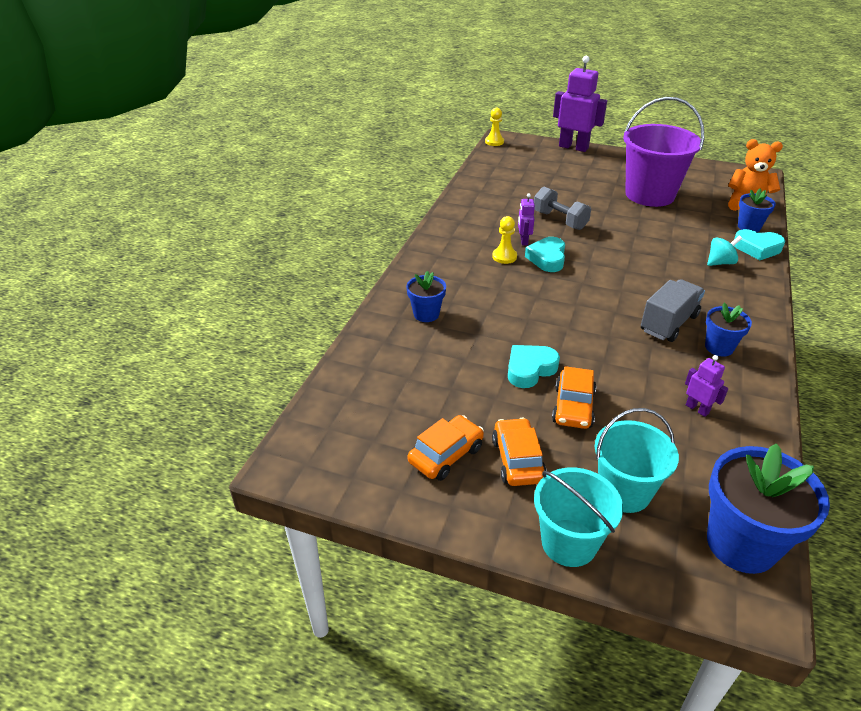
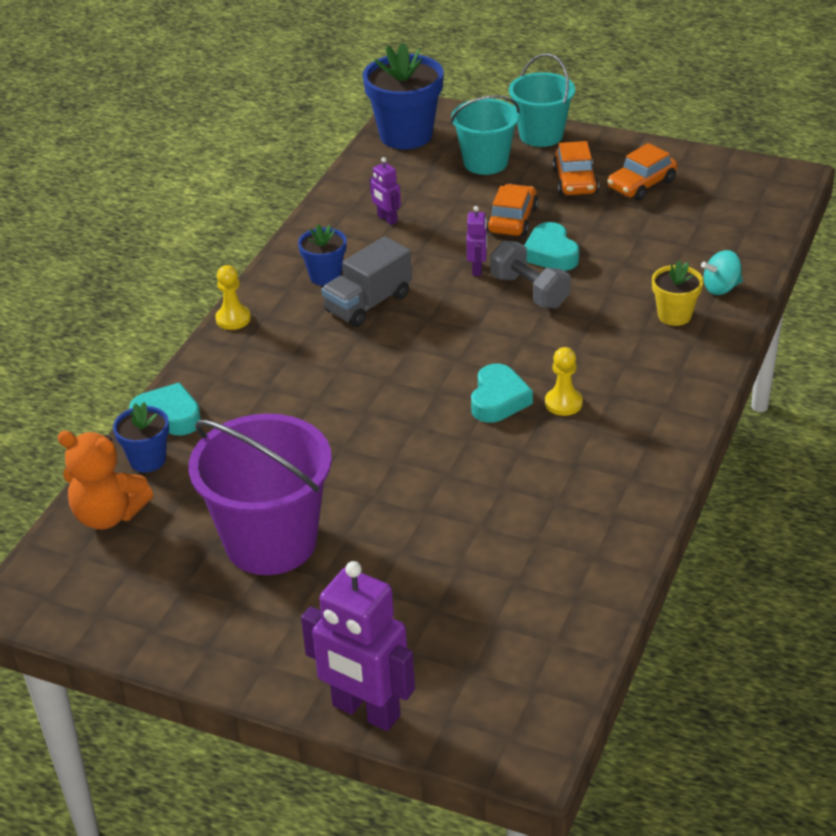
camera: 175 degrees left, 0 degrees up
blue flower pot [406,271,446,322] -> yellow flower pot [652,260,703,326]
yellow pawn [485,108,504,146] -> yellow pawn moved to [215,265,251,330]
turquoise heart [508,345,560,388] -> turquoise heart turned 105 degrees clockwise [524,222,579,271]
purple robot [518,193,535,246] -> purple robot moved to [467,206,487,276]
grey dumbbell [534,187,591,230] -> grey dumbbell moved to [490,240,571,308]
turquoise spinning top [707,236,742,266] -> turquoise spinning top moved to [701,250,743,295]

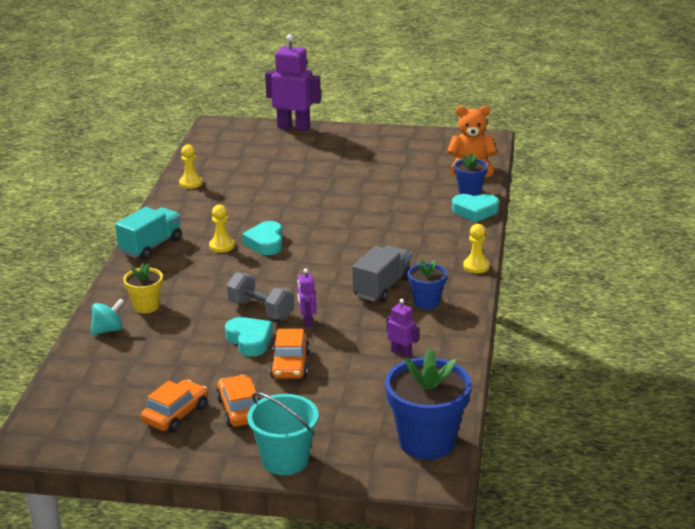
camera: 165 degrees right, 10 degrees down
purple bucket [188,413,332,575] -> none
turquoise bucket [451,95,520,175] -> none
none -> turquoise truck [115,207,182,260]
none -> yellow pawn [179,144,203,189]

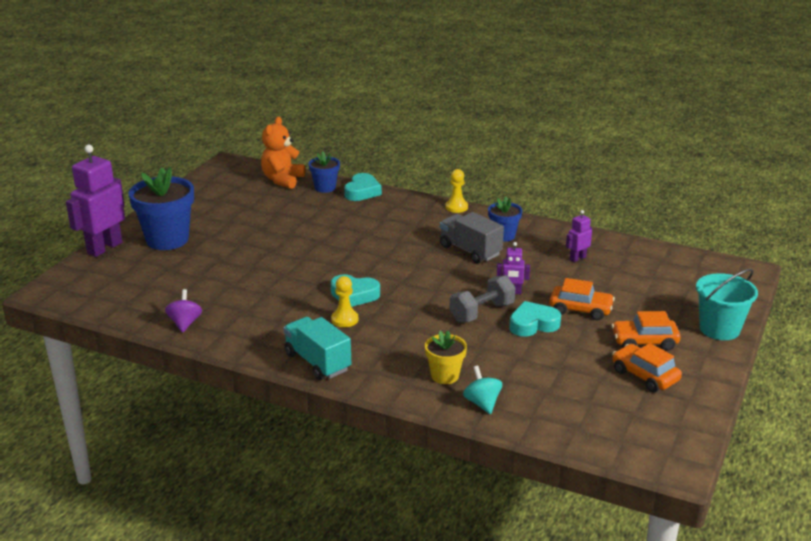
camera: 75 degrees left, 0 degrees up
yellow pawn [179,144,203,189] -> purple spinning top [165,289,202,333]
blue flower pot [385,348,471,460] -> blue flower pot moved to [128,167,194,250]

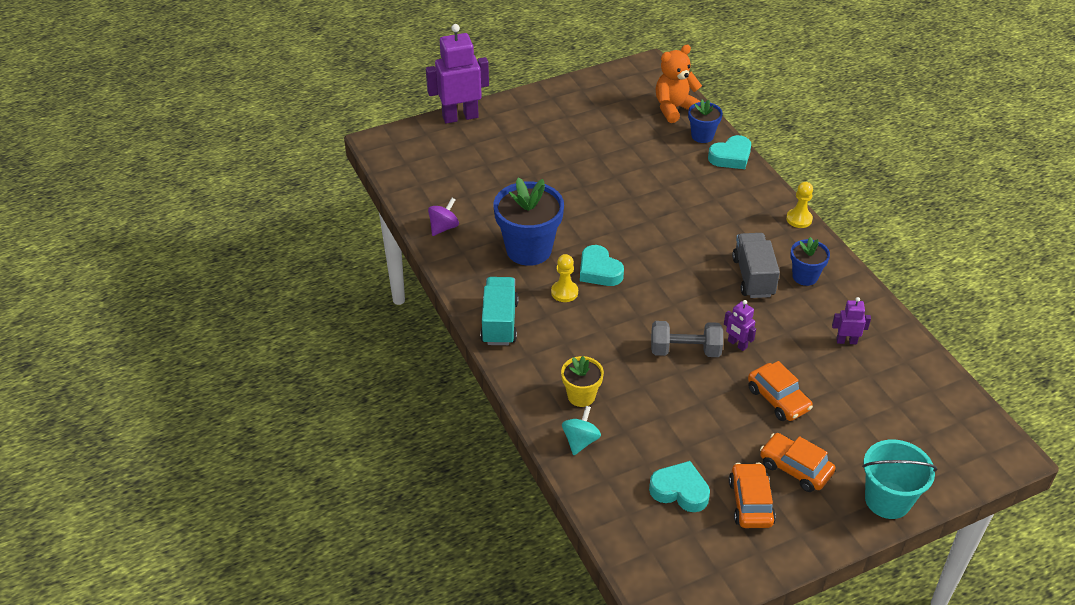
camera: 40 degrees right, 15 degrees up
blue flower pot [128,167,194,250] -> blue flower pot moved to [494,178,564,266]
turquoise heart [509,301,561,337] -> turquoise heart moved to [649,461,710,512]

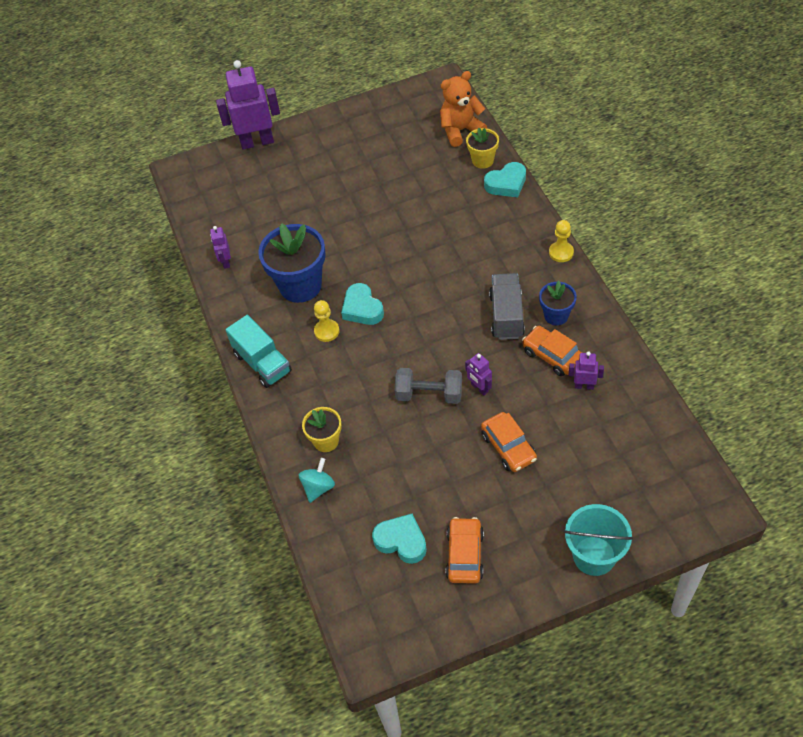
camera: 10 degrees right, 10 degrees up
purple spinning top [428,198,459,236] -> purple robot [210,226,231,269]
turquoise truck [480,277,519,345] -> turquoise truck turned 135 degrees clockwise [225,315,292,388]
blue flower pot [688,100,723,143] -> yellow flower pot [466,128,499,169]
orange car [760,433,836,492] -> orange car moved to [522,326,582,376]

